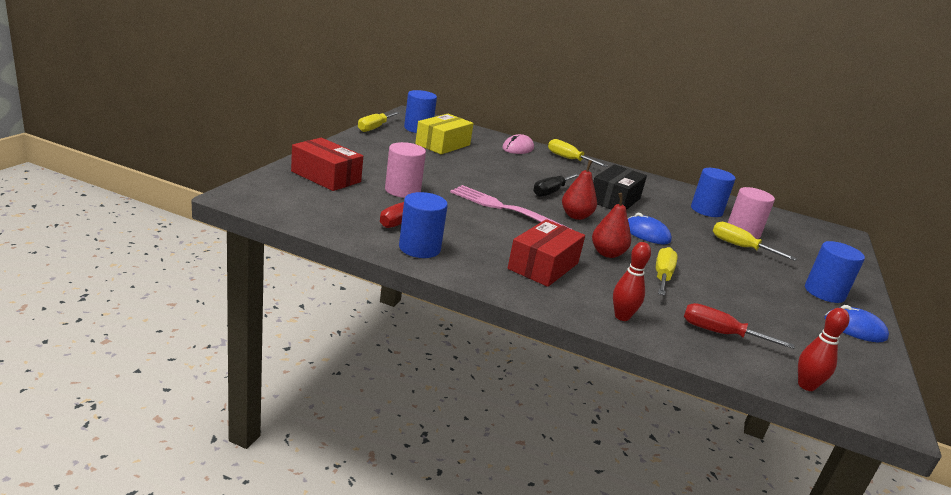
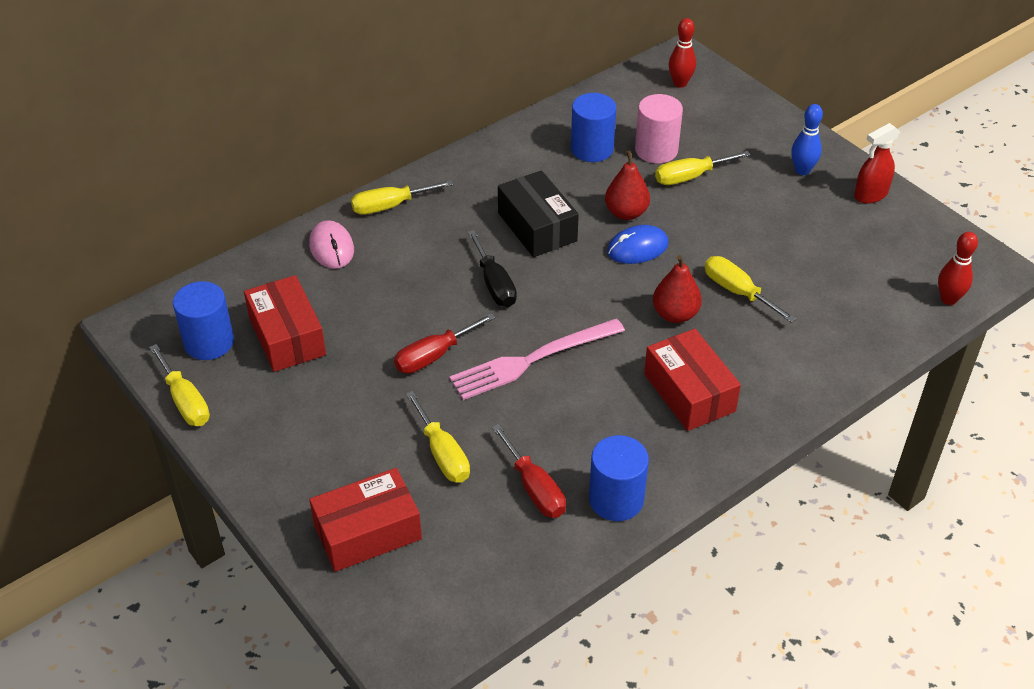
camera: 55 degrees left, 20 degrees up
pink cylinder [385,142,426,198] -> yellow screwdriver [406,391,470,483]
yellow box [415,114,474,154] -> red box [244,275,326,372]
red pear [562,160,597,220] -> red pear moved to [605,151,650,220]
red bowling pin [613,242,651,321] -> red bowling pin moved to [669,18,696,88]
red screwdriver [684,303,794,349] -> red screwdriver moved to [394,313,495,374]
blue cylinder [805,241,865,303] -> blue bowling pin [791,104,823,175]
blue mouse [825,305,889,342] -> red spray bottle [854,123,900,204]

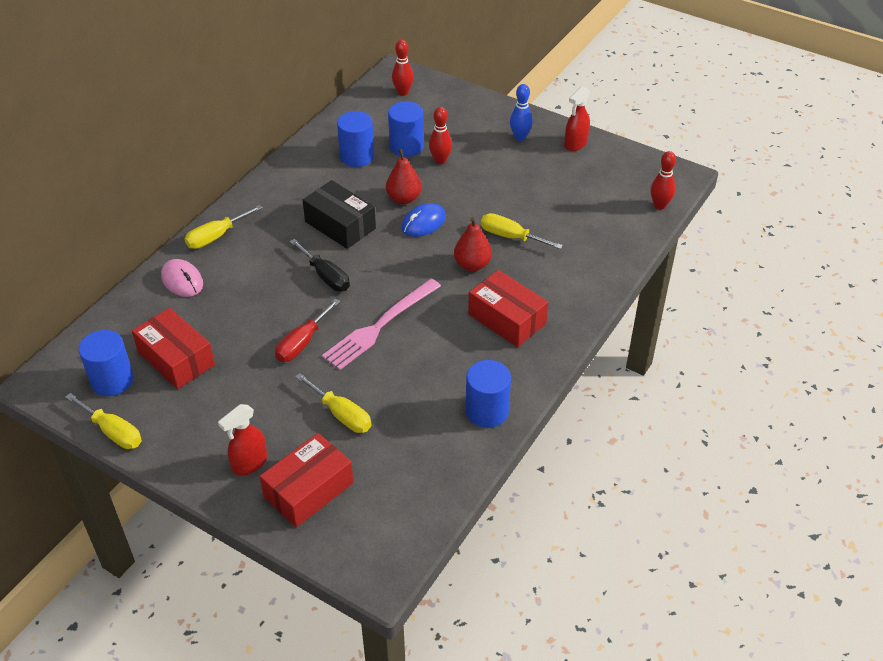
camera: 20 degrees left, 0 degrees up
red screwdriver [492,424,566,518] -> none
pink cylinder [635,94,683,164] -> blue cylinder [388,101,424,157]
yellow screwdriver [655,151,751,185] -> red bowling pin [429,107,452,164]
none -> red spray bottle [218,404,267,476]

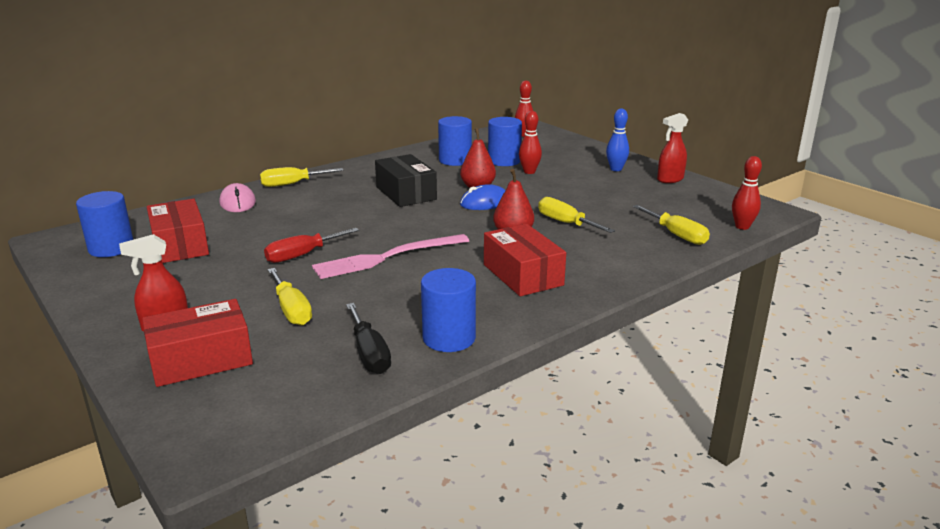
camera: 20 degrees right, 20 degrees down
yellow screwdriver [65,393,142,449] -> yellow screwdriver moved to [633,205,710,245]
black screwdriver [290,239,350,291] -> black screwdriver moved to [346,303,391,374]

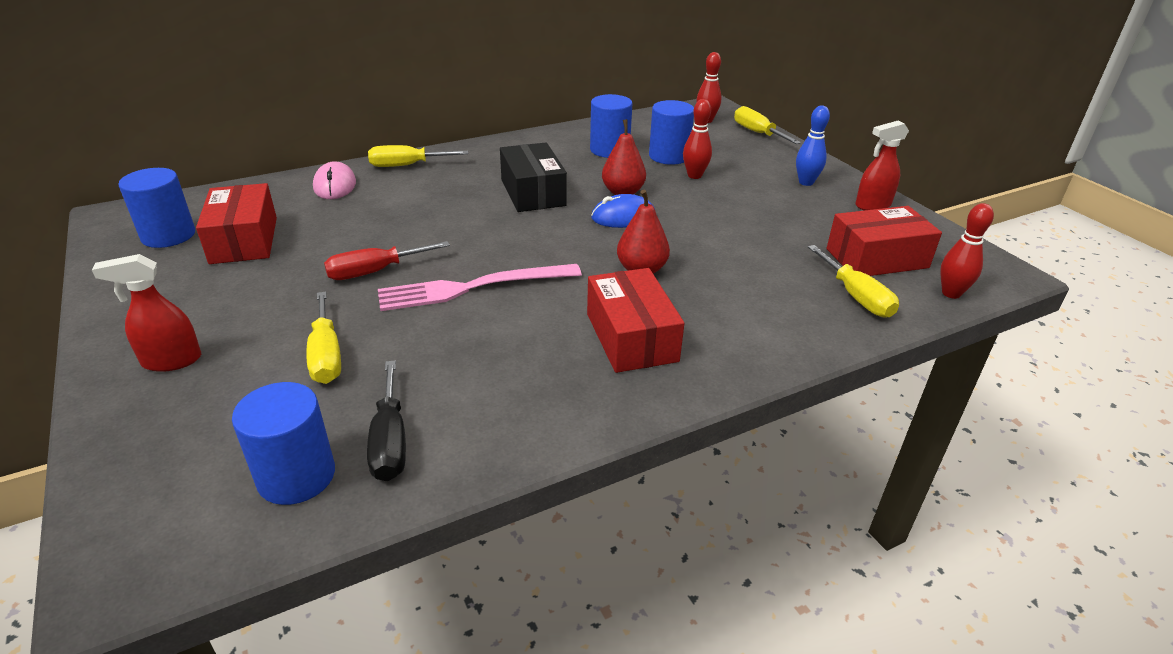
camera: 10 degrees right, 10 degrees up
red box [142,299,253,387] -> red box moved to [826,206,942,276]
blue cylinder [421,268,476,352] -> blue cylinder moved to [232,382,335,505]
yellow screwdriver [538,197,615,233] -> yellow screwdriver moved to [734,106,801,144]

